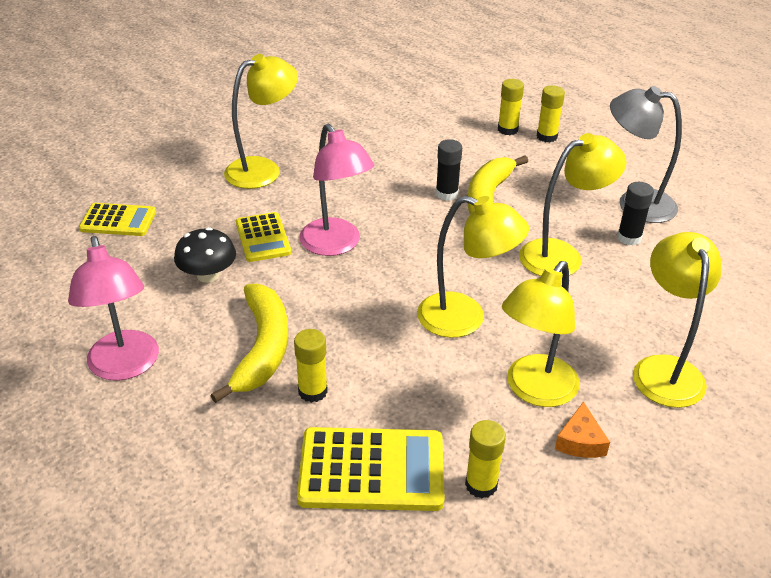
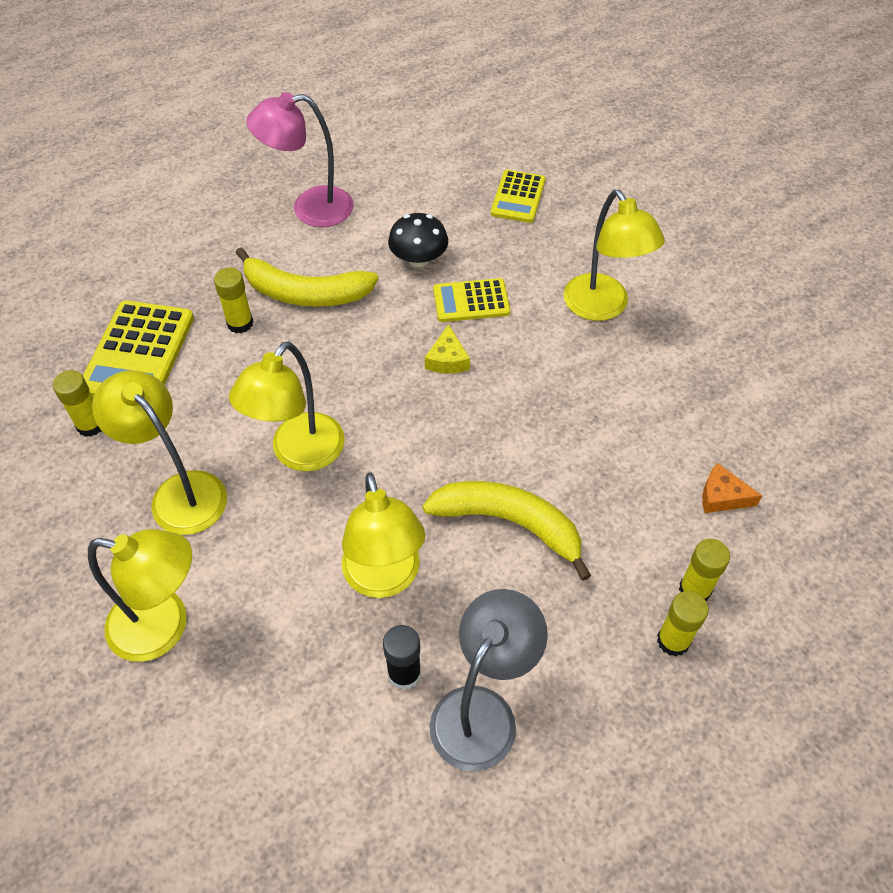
camera: 100 degrees right, 15 degrees up
pink lamp [299,124,374,256] -> yellow cheese [425,324,470,374]
black glue stick [436,139,462,201] -> none
orange cheese [555,402,610,458] -> orange cheese moved to [702,463,762,513]

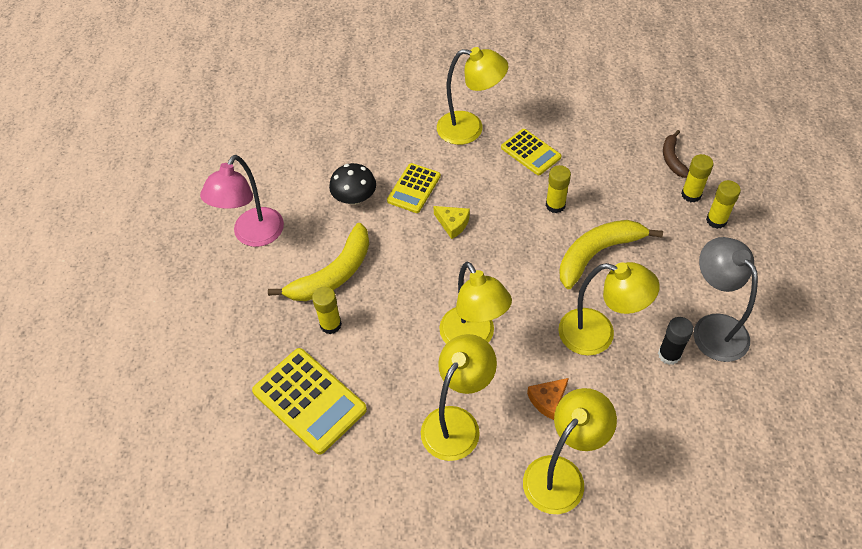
camera: 55 degrees left, 0 degrees up
yellow glue stick [52,370,102,437] -> yellow glue stick moved to [546,165,571,213]
yellow lamp [92,370,227,535] -> yellow lamp turned 135 degrees clockwise [421,334,497,461]
yellow calculator [491,170,546,223] -> yellow calculator moved to [501,129,562,175]
orange cheese [702,463,762,513] -> orange cheese moved to [527,378,569,420]
none -> brown banana [663,130,689,178]

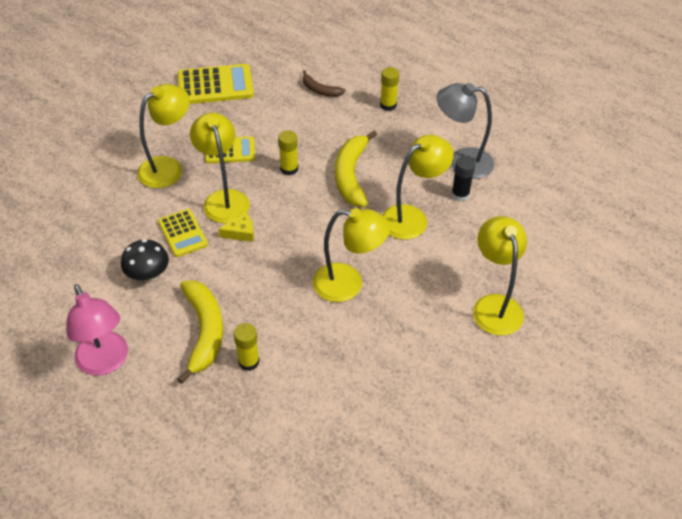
camera: 55 degrees left, 5 degrees down
yellow calculator [252,348,367,455] -> yellow calculator moved to [178,64,254,104]
yellow lamp [421,334,497,461] -> yellow lamp moved to [190,113,250,223]
orange cheese [527,378,569,420] -> none
yellow glue stick [681,154,714,203] -> none

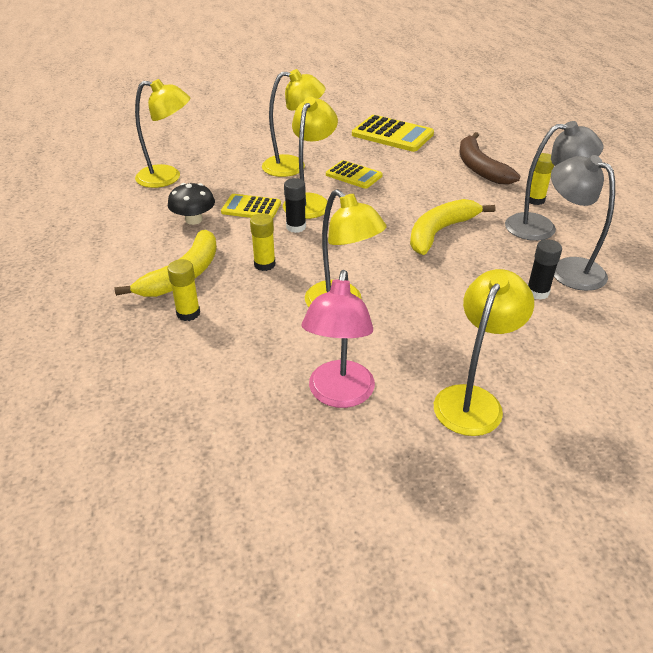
camera: 40 degrees right, 10 degrees down
pink lamp [66,284,128,376] -> pink lamp moved to [302,270,375,408]
yellow calculator [158,209,208,257] -> yellow calculator turned 90 degrees clockwise [221,194,281,218]
yellow cheese [218,211,254,242] -> black glue stick [284,178,306,233]
yellow glue stick [278,130,298,175] -> yellow glue stick moved to [250,213,275,271]
brown banana [303,70,346,97] -> brown banana [459,132,520,184], size x1.81
yellow lamp [382,135,454,240] -> yellow lamp moved to [135,79,190,188]
none -> grey lamp [505,121,604,241]

